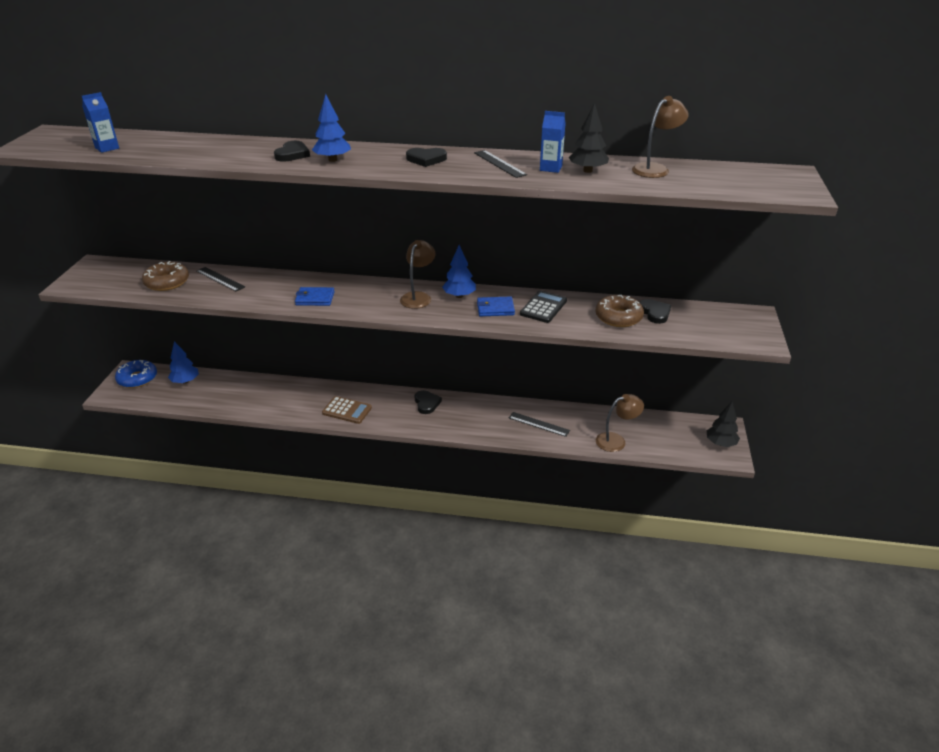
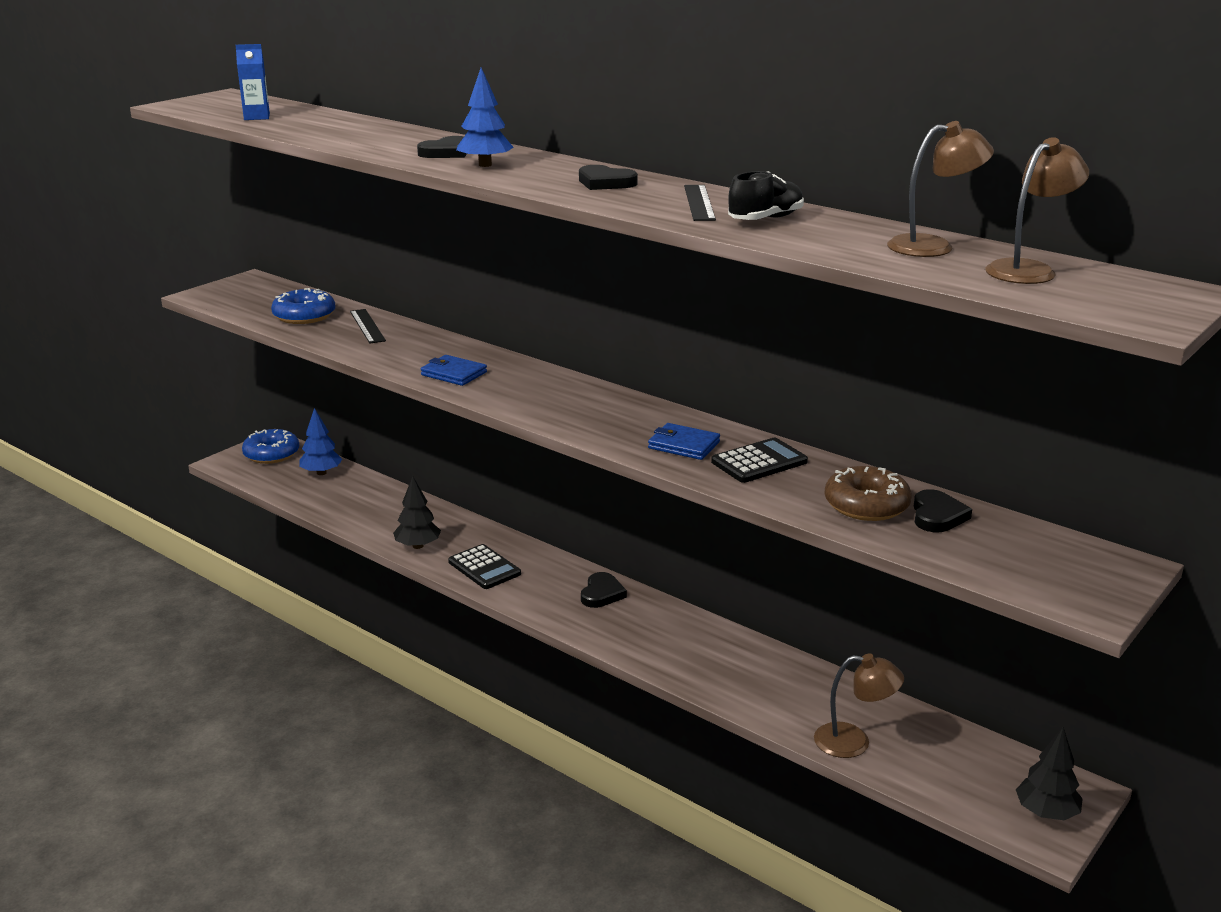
camera: 30 degrees right, 10 degrees down
brown donut [142,261,189,291] -> blue donut [271,288,335,324]
brown calculator [322,396,372,424] -> black calculator [448,544,521,589]
brown lamp [400,240,435,309] -> brown lamp moved to [985,137,1089,284]
blue tree [442,245,476,298] -> none
black ruler [509,412,570,437] -> none
blue carton [540,111,566,173] -> black shoe [728,171,804,220]
black tree [569,103,609,173] -> black tree moved to [393,476,441,549]

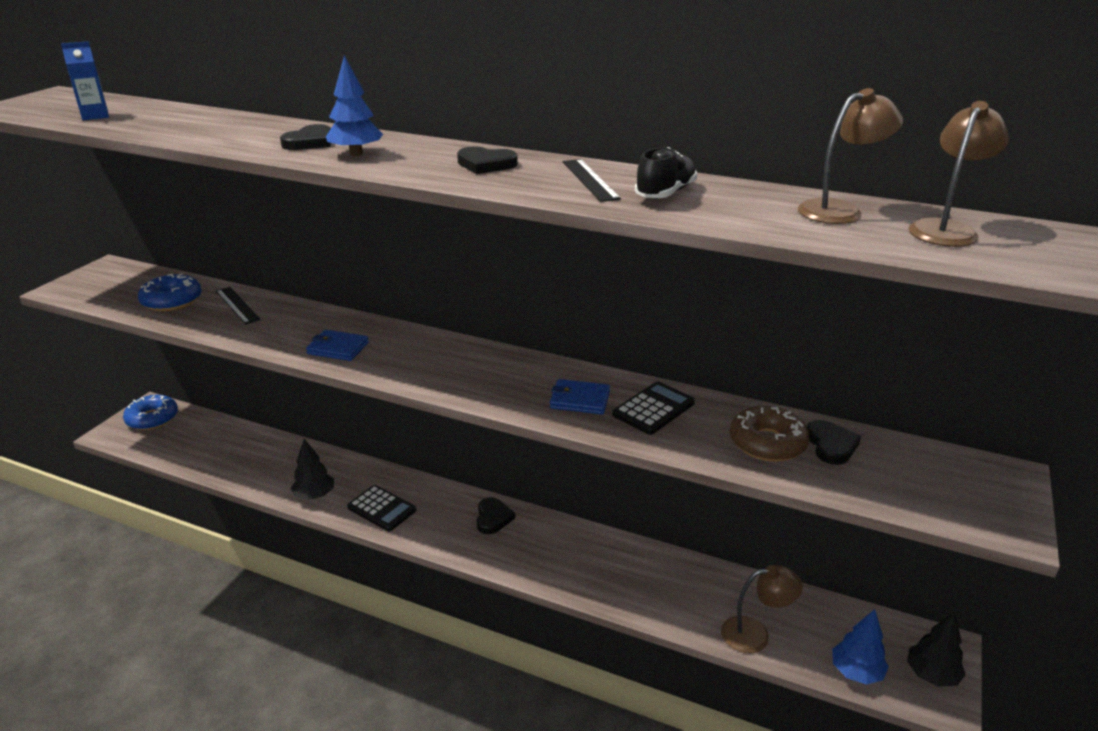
camera: 15 degrees left, 5 degrees up
blue tree [299,408,343,475] -> blue tree moved to [832,609,889,685]

